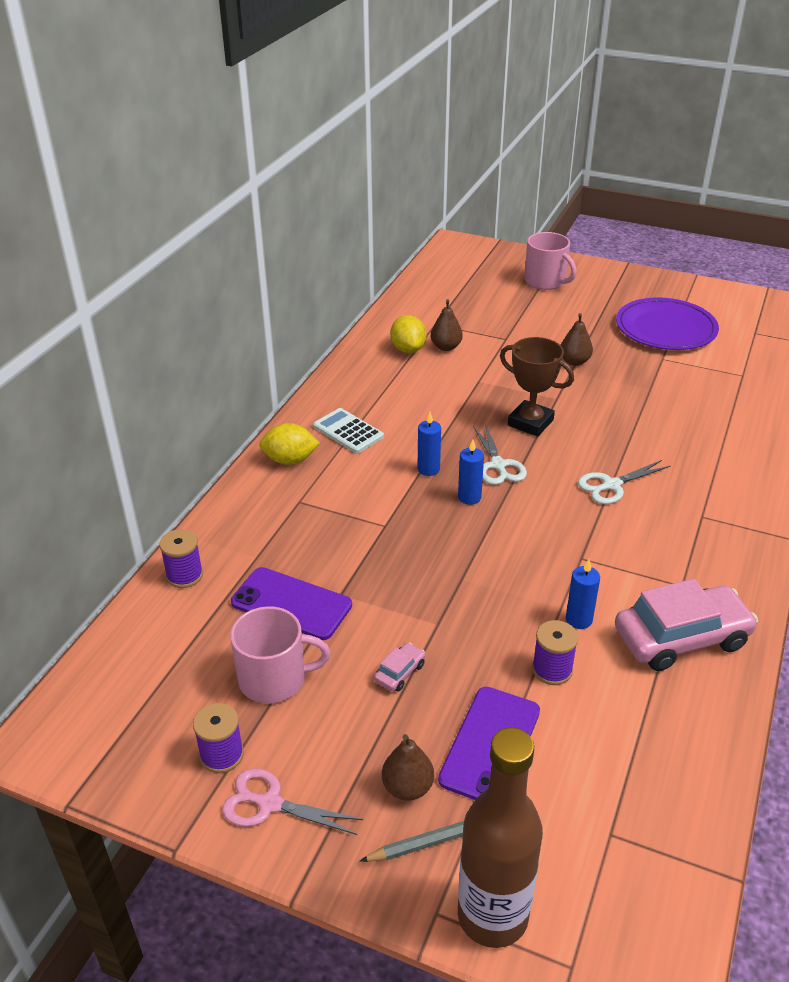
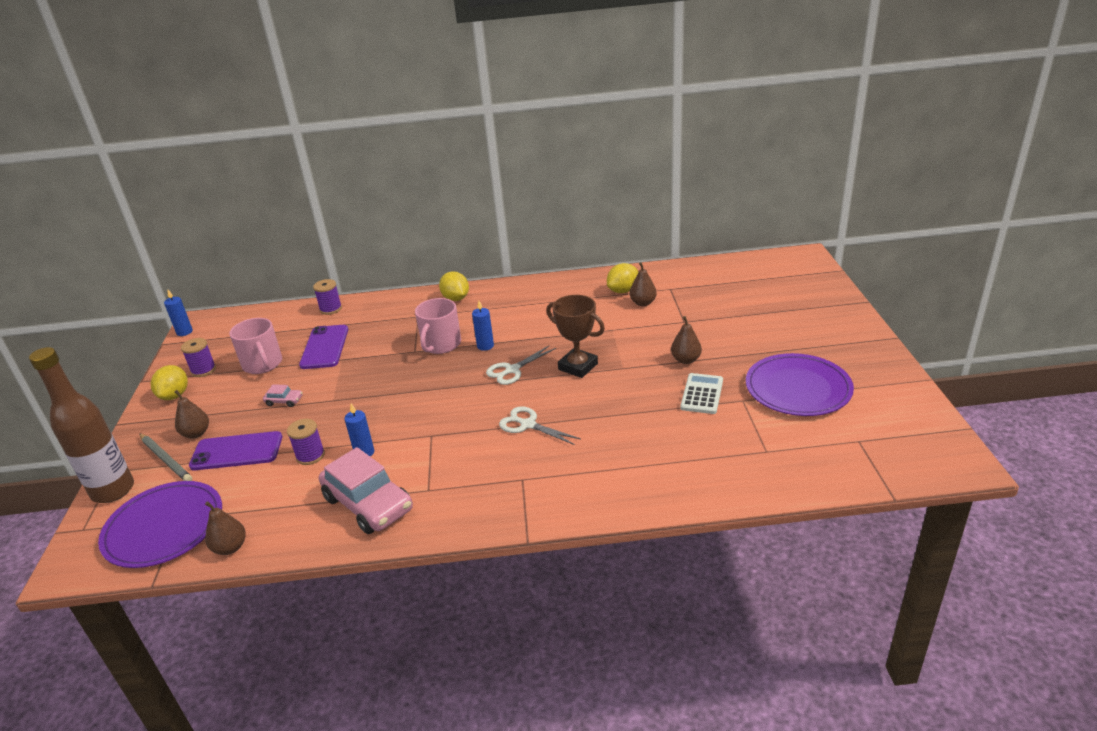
camera: 65 degrees right, 5 degrees down
pink scissors [222,768,363,835] -> yellow lemon [151,365,188,400]
white calculator [313,408,384,453] -> white calculator moved to [680,373,723,414]
blue candle [458,439,484,505] -> blue candle moved to [164,290,193,336]
brown trophy [500,337,574,436] -> brown trophy turned 60 degrees counterclockwise [547,295,605,378]
pink mug [524,232,576,290] -> pink mug moved to [415,298,461,354]
none -> purple plate [98,481,222,568]
none -> brown pear [205,501,246,555]

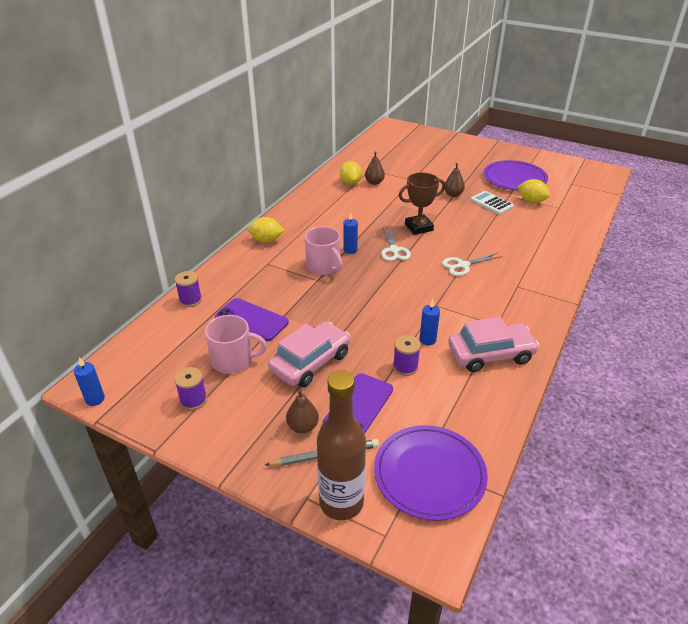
camera: 60 degrees left, 5 degrees up
yellow lemon [151,365,188,400] -> yellow lemon moved to [517,179,550,203]
brown pear [205,501,246,555] -> none
pink car [263,384,303,407] -> pink car [268,321,350,387], size x2.37

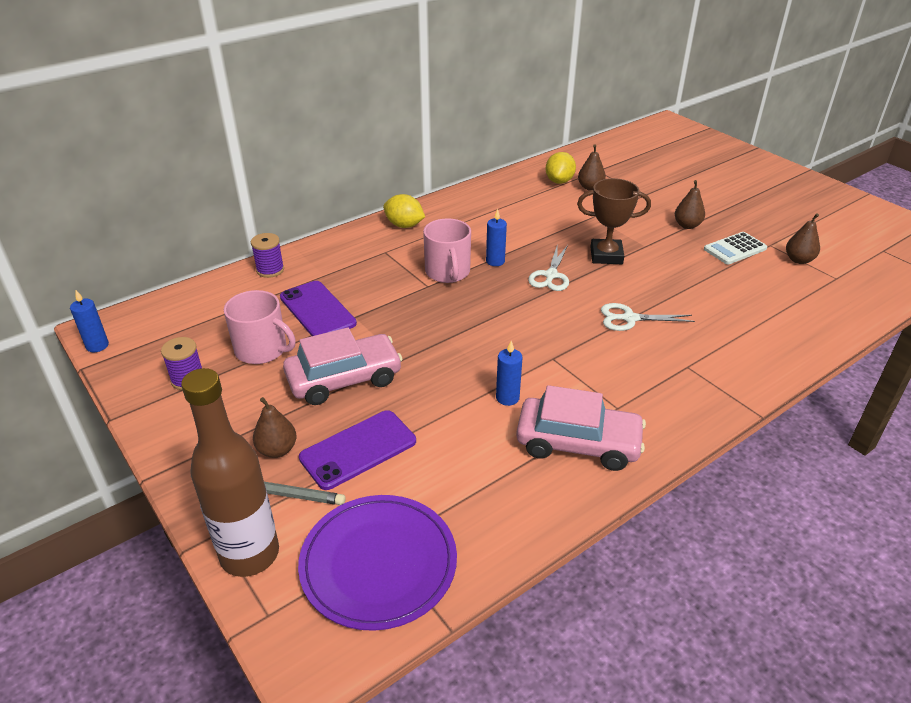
camera: 25 degrees right, 0 degrees up
purple spool [393,335,421,376] -> none
white calculator [471,191,514,214] -> white calculator turned 105 degrees counterclockwise [704,232,768,265]
purple plate [484,160,548,191] -> none
yellow lemon [517,179,550,203] -> brown pear [786,213,820,264]

